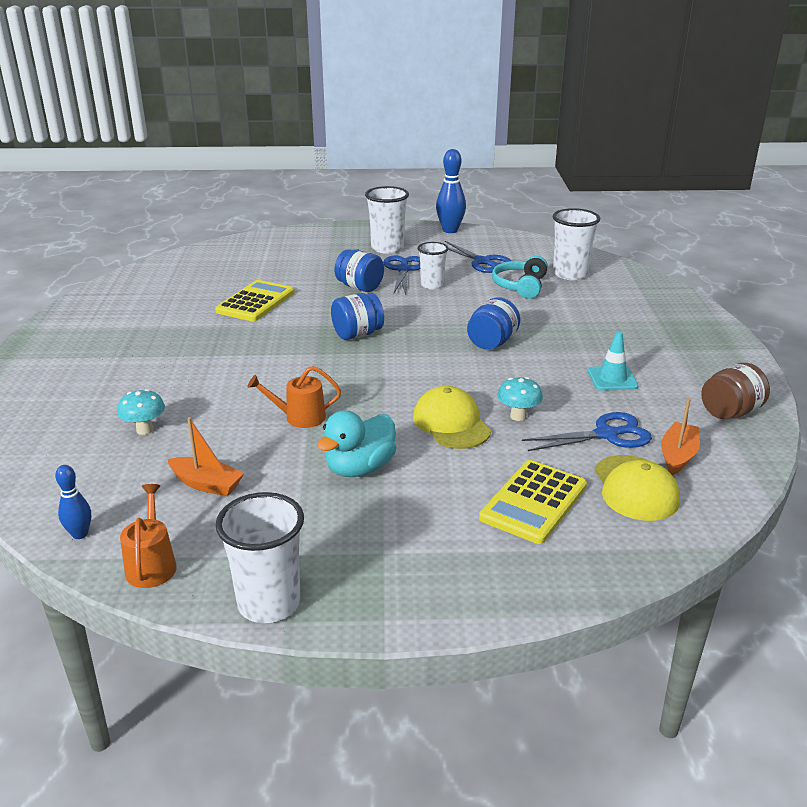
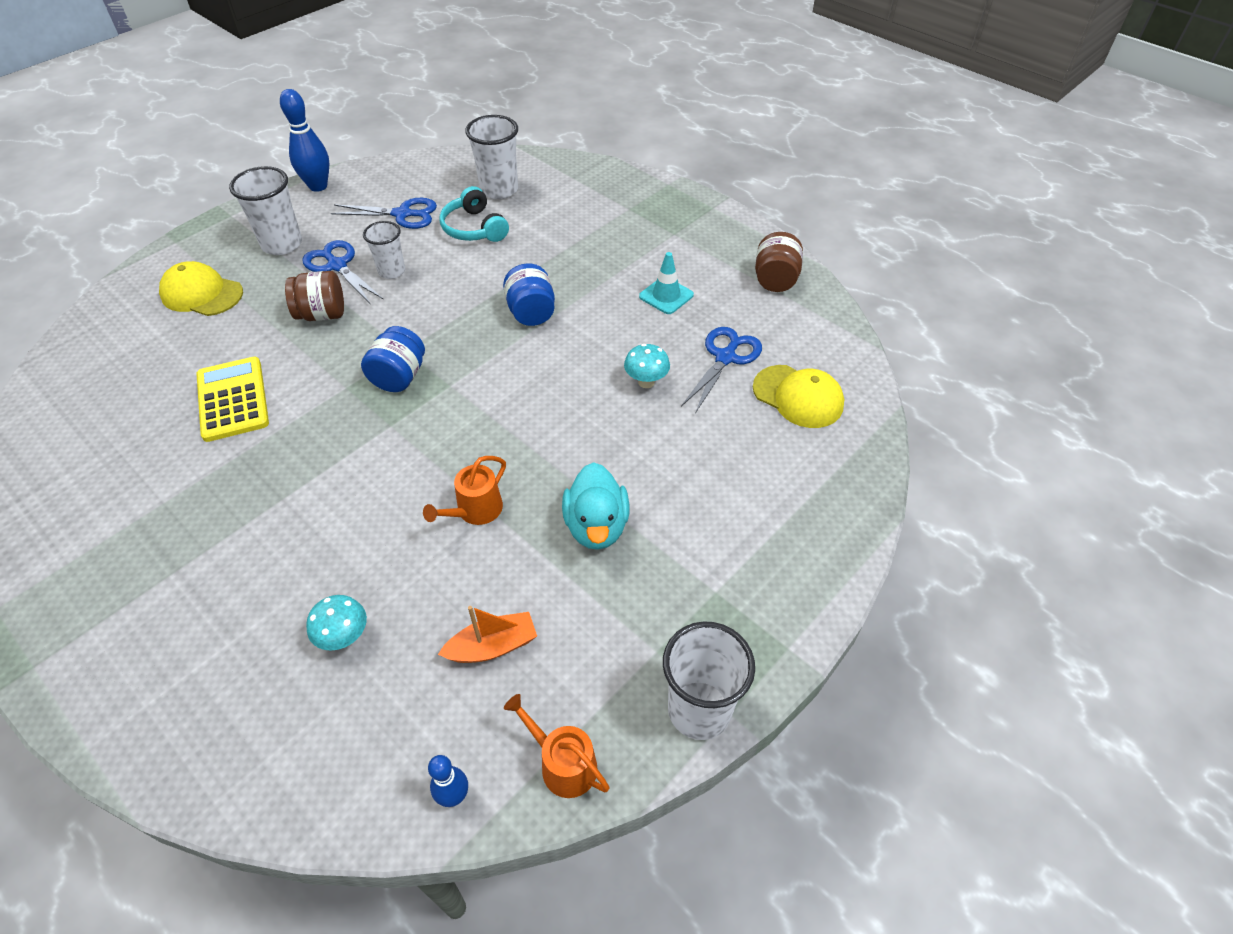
camera: 45 degrees left, 20 degrees up
blue jar [334,249,384,292] -> brown jar [285,271,344,321]
yellow cap [413,386,491,449] -> yellow cap moved to [159,261,243,316]
yellow calculator [479,460,587,544] -> none
orange boat [661,398,700,475] -> none

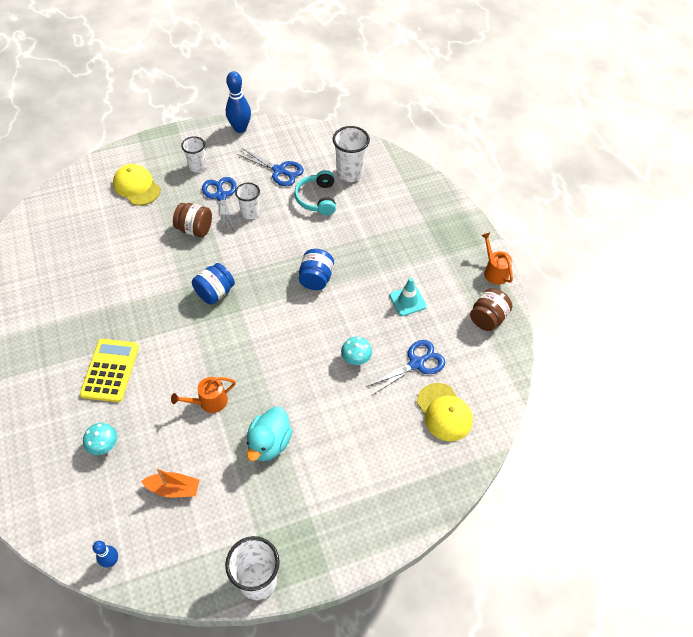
camera: 25 degrees right, 5 degrees up
yellow calculator [196,357,269,442] -> yellow calculator moved to [80,339,139,402]
white cup [229,166,302,255] -> white cup [181,136,207,172], size x0.65
orange watering can [504,694,610,798] -> orange watering can moved to [481,233,513,285]

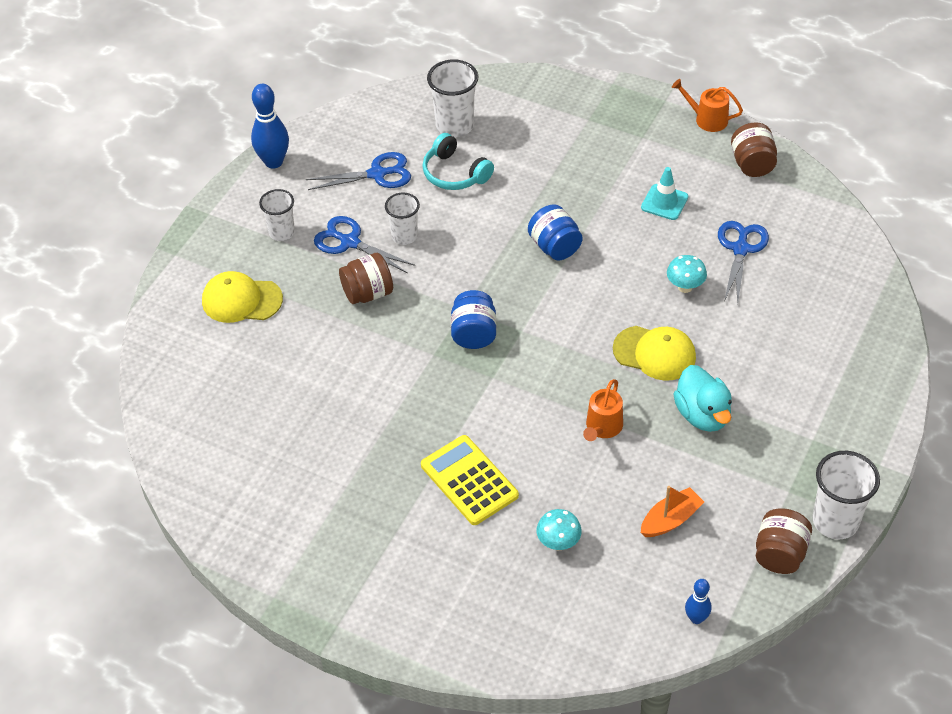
camera: 40 degrees left, 5 degrees down
yellow cap [417,383,473,441] -> yellow cap moved to [613,326,696,381]
none -> brown jar [756,508,812,574]

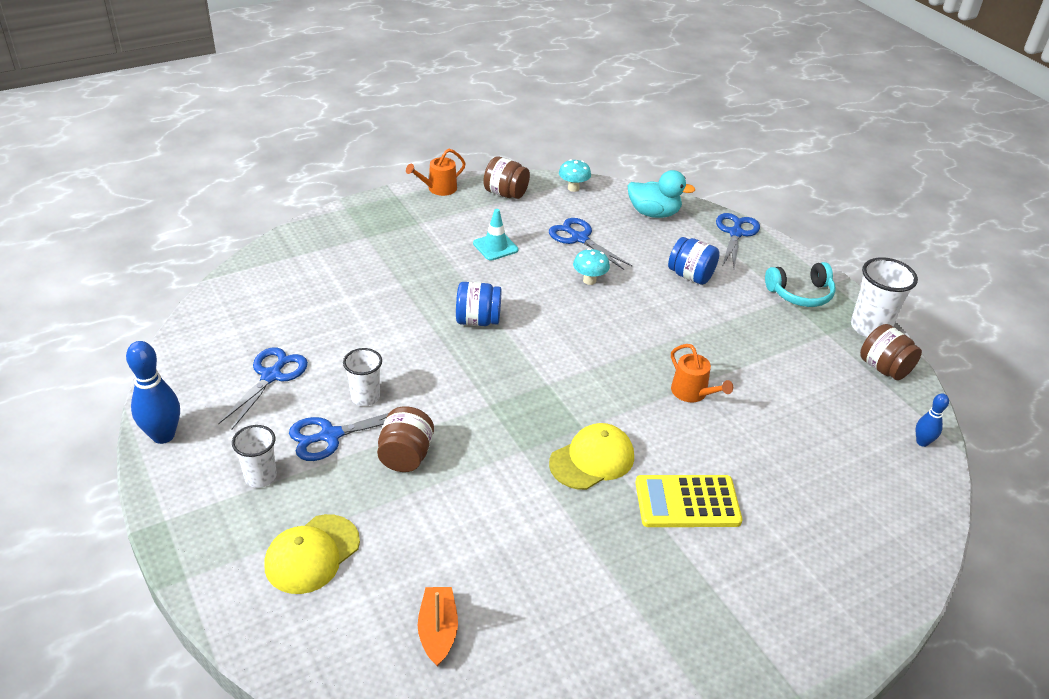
camera: 60 degrees left, 10 degrees down
turquoise headphones [423,133,494,190] -> turquoise headphones moved to [765,262,836,307]
white cup [427,59,478,137] -> none
blue jar [451,290,497,349] -> blue jar moved to [668,237,720,285]
turquoise mushroom [537,509,582,551] -> turquoise mushroom moved to [559,159,591,192]
yellow cap [613,326,696,381] -> yellow cap moved to [549,423,634,490]
orange boat [641,486,704,537] -> orange boat moved to [418,587,458,667]
turquoise duck [674,365,732,432] -> turquoise duck moved to [627,170,695,218]
none -> blue scissors [716,213,760,268]

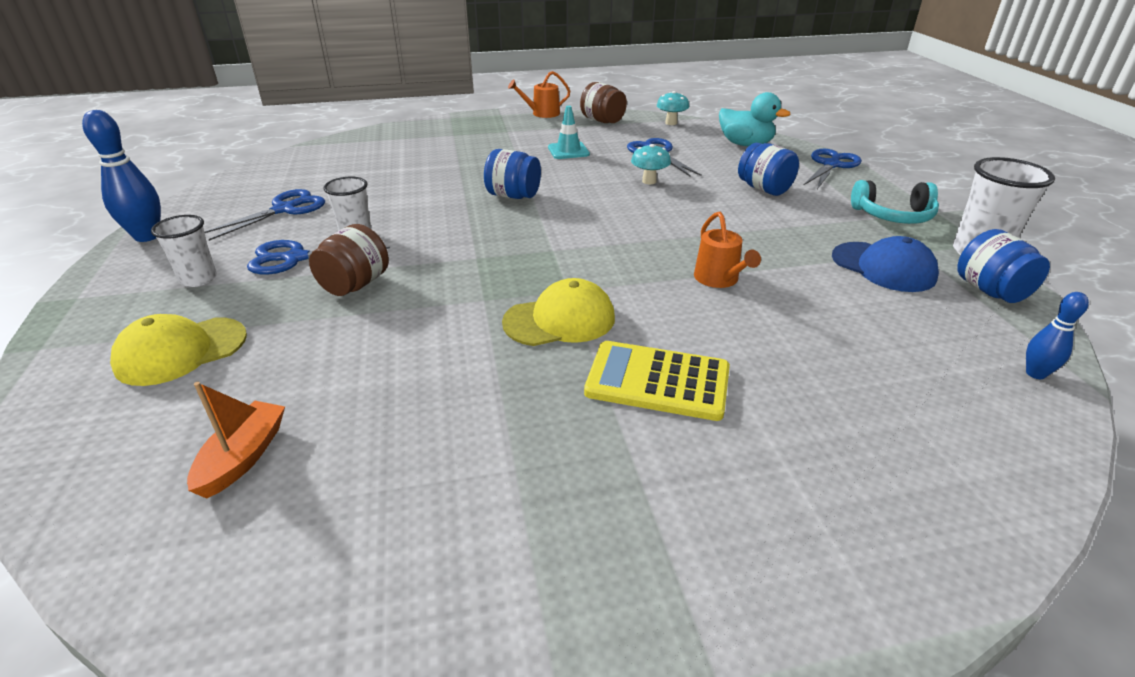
camera: 20 degrees right, 5 degrees down
brown jar [860,324,922,380] -> blue jar [957,229,1050,303]
none -> blue cap [832,236,939,292]

